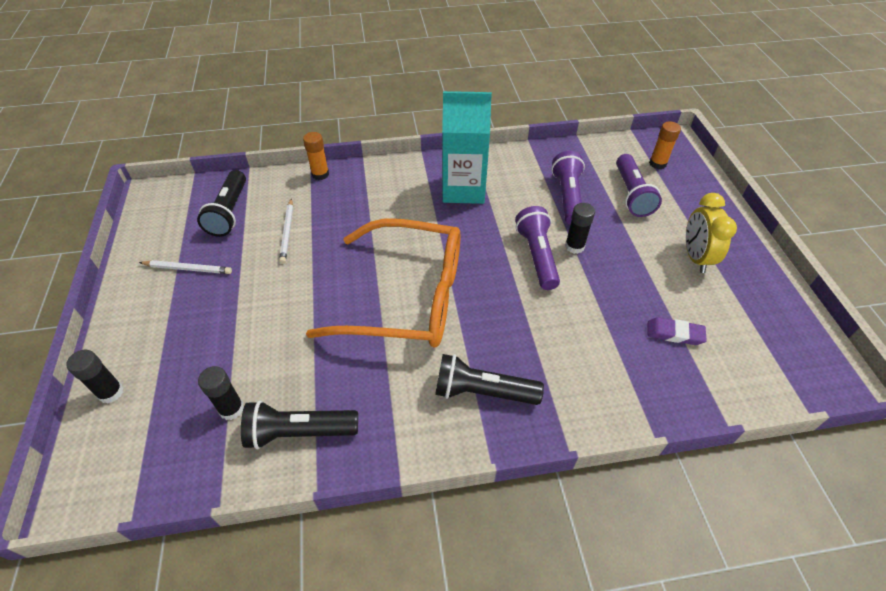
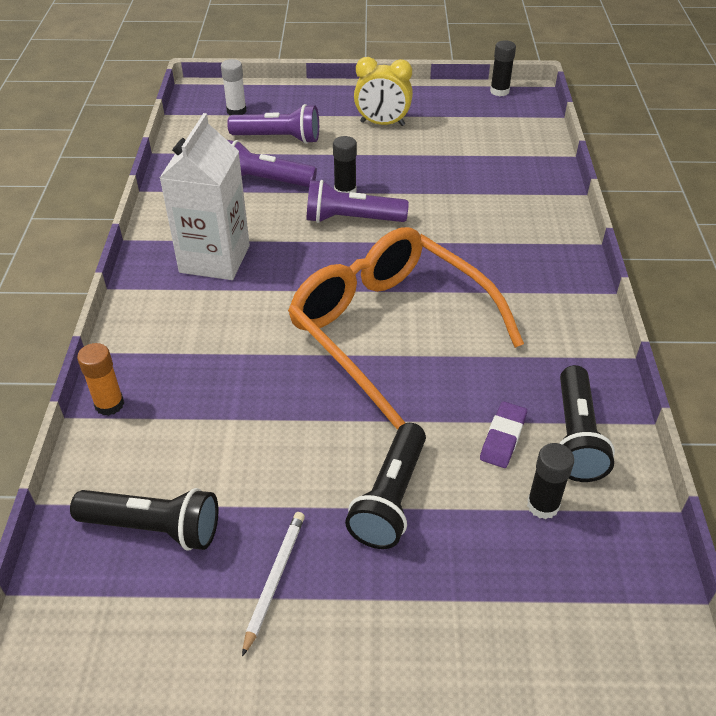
camera: 80 degrees left, 5 degrees down
black glue stick [66,349,124,404] -> black glue stick moved to [490,40,516,96]
white pencil [279,199,293,264] -> none
orange glasses [306,219,461,347] -> orange glasses turned 60 degrees counterclockwise [288,227,524,430]
black flashlight [435,354,544,405] -> black flashlight moved to [345,423,426,549]
turquoise carton [442,91,492,204] -> white carton [160,113,250,280]
purple eraser [648,317,707,345] -> purple eraser moved to [480,401,527,468]
orange glue stick [649,121,681,169] -> white glue stick [221,59,247,115]

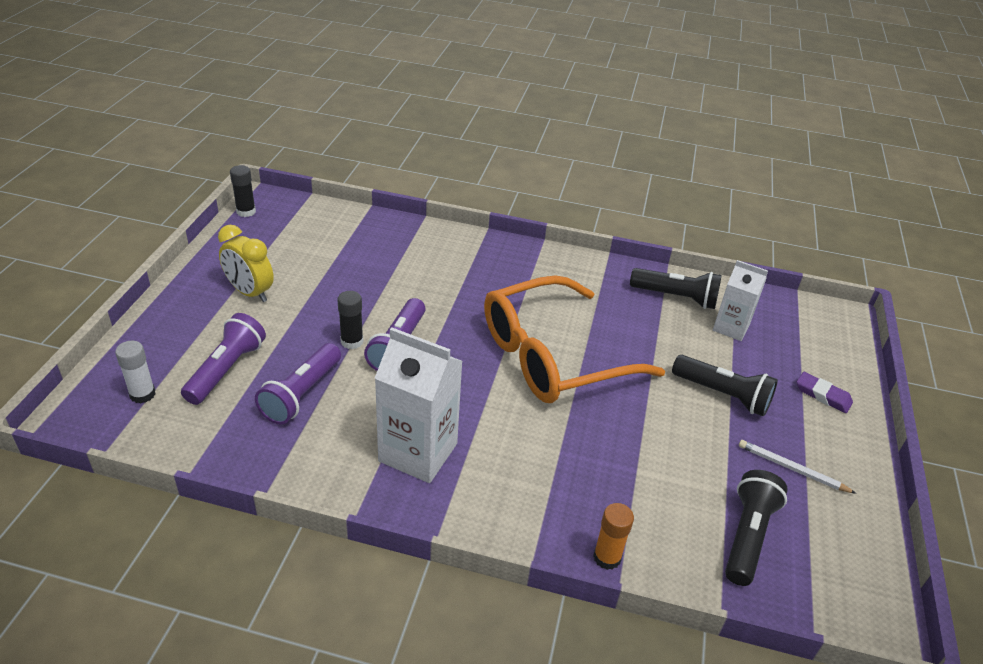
camera: 80 degrees left, 5 degrees down
yellow clock [354,57,413,126] -> yellow clock turned 105 degrees clockwise [218,225,274,302]
purple eraser [480,401,527,468] -> purple eraser moved to [797,372,853,413]
black glue stick [527,443,574,519] -> white carton [713,260,768,341]

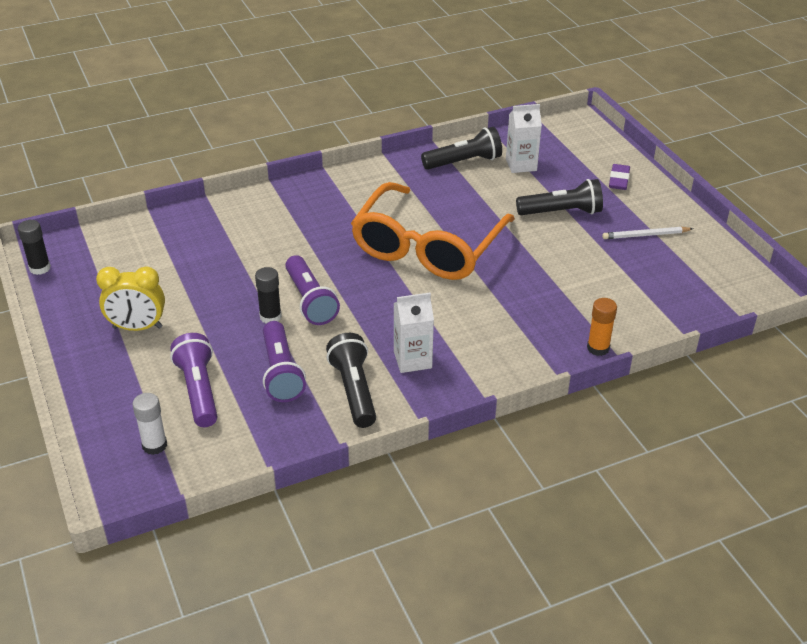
camera: 35 degrees left, 0 degrees up
white carton [375,328,463,483] -> white carton [393,293,434,373], size x0.62
black flashlight [725,470,788,586] -> black flashlight moved to [326,333,376,428]
purple eraser [797,372,853,413] -> purple eraser turned 75 degrees counterclockwise [609,164,630,190]

